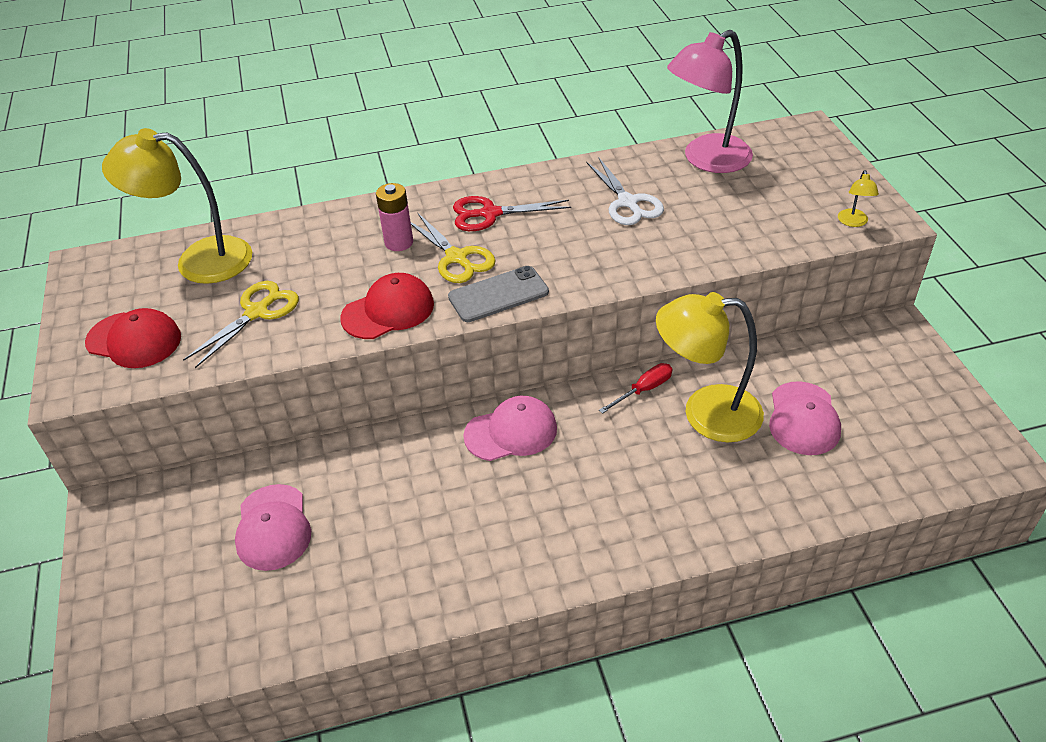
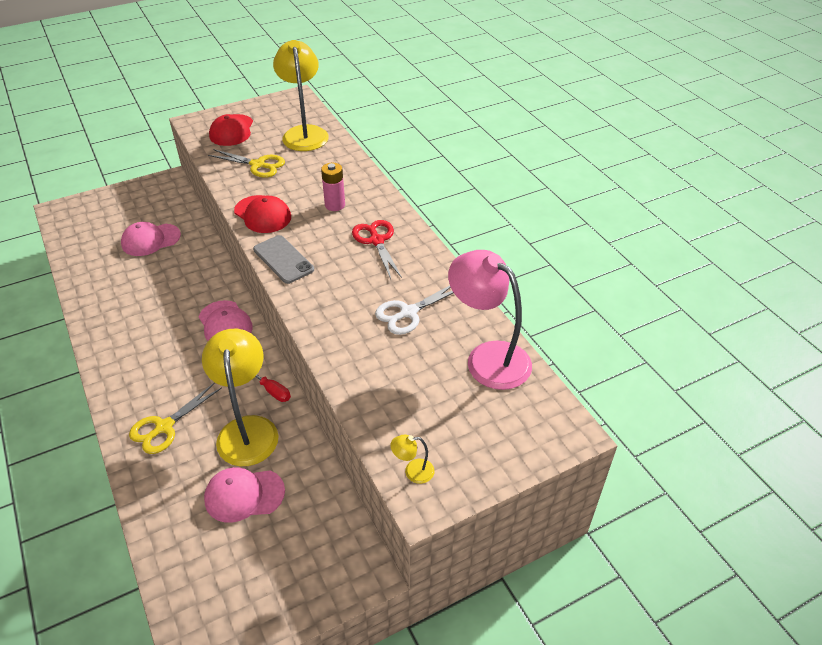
camera: 75 degrees right, 0 degrees up
yellow scissors [411,212,496,283] -> yellow scissors moved to [129,382,222,454]

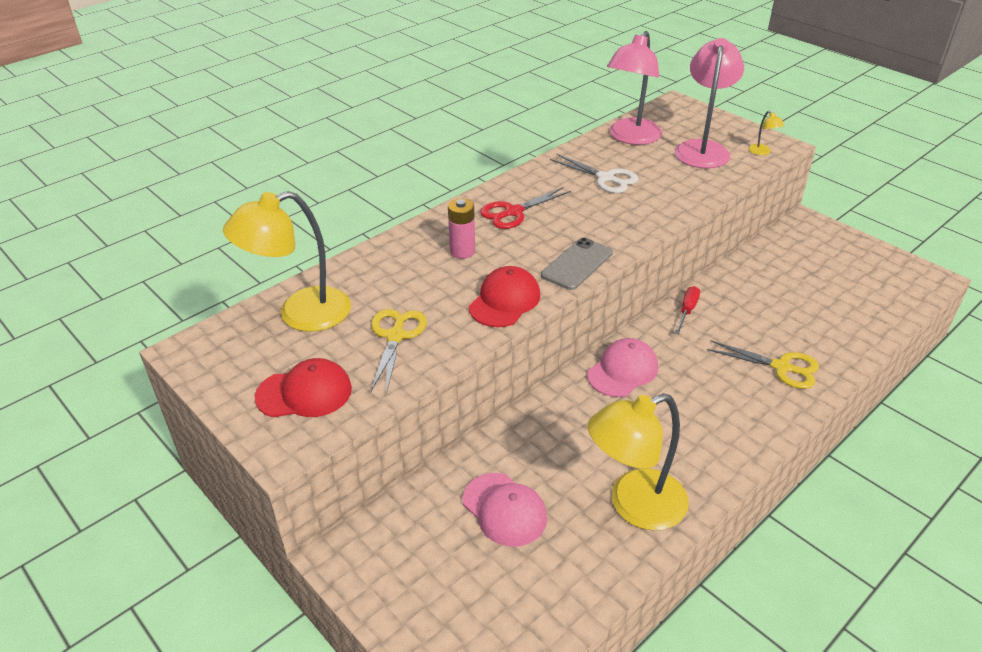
camera: 105 degrees left, 5 degrees down
yellow lamp [202,329,279,466] -> yellow lamp moved to [588,393,689,530]
pink cap [204,467,285,523] -> none
none -> pink lamp [675,38,744,168]

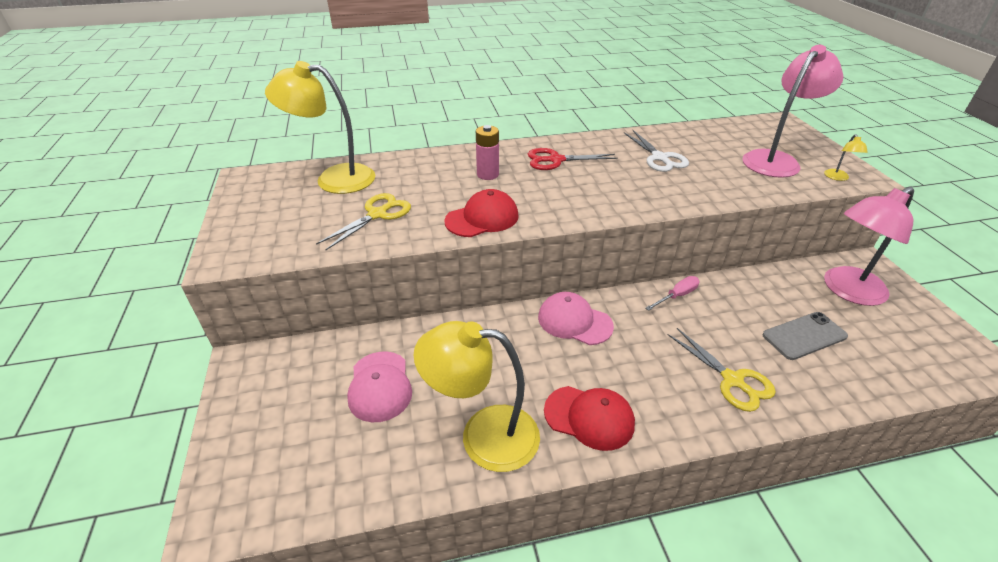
camera: 30 degrees right, 0 degrees up
red cap [255,358,352,417] -> red cap moved to [544,386,635,451]
grey phone [541,238,613,290] -> grey phone moved to [762,312,848,360]
pink cap [587,338,658,397] -> pink cap turned 135 degrees counterclockwise [538,292,614,345]
pink lamp [607,31,662,145] -> pink lamp moved to [824,186,914,306]
red screwdriver [675,286,700,334] -> pink screwdriver [645,276,700,311]

